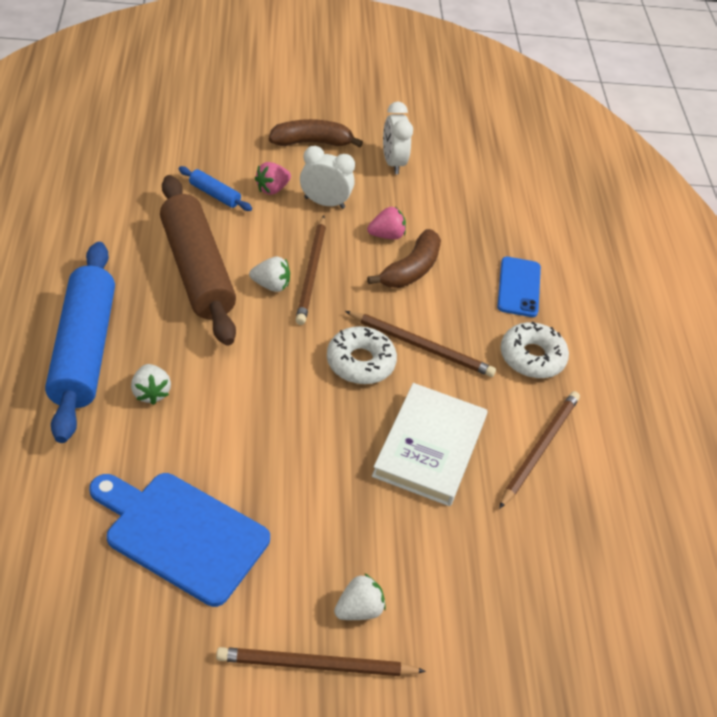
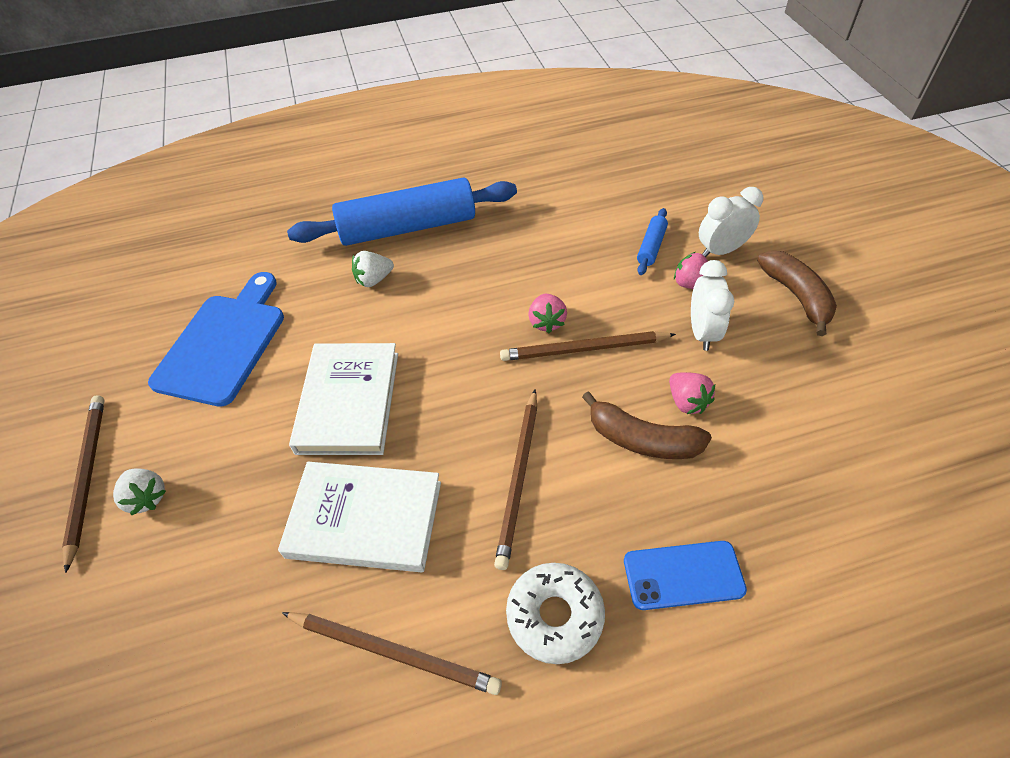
camera: 85 degrees right, 5 degrees up
brown rolling pin [160,175,236,345] -> none
white strawberry [249,257,290,292] -> pink strawberry [528,294,567,333]
white donut [327,326,397,384] -> none
white clock [383,102,413,174] -> white clock moved to [699,187,763,257]
none -> white book [289,343,398,455]

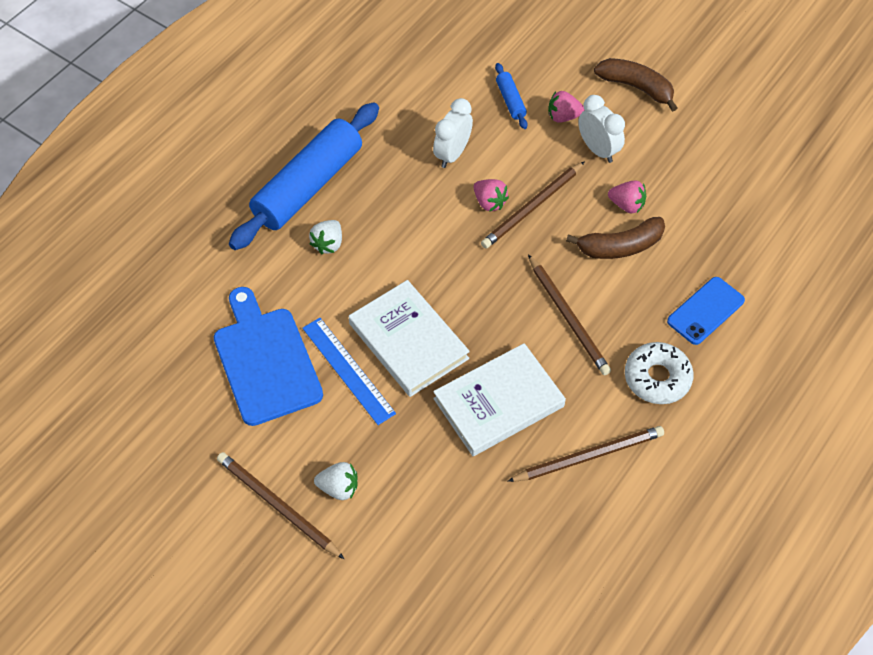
camera: 40 degrees left, 5 degrees up
white clock [699,187,763,257] -> white clock moved to [433,98,473,168]
none -> blue ruler [302,318,396,425]

